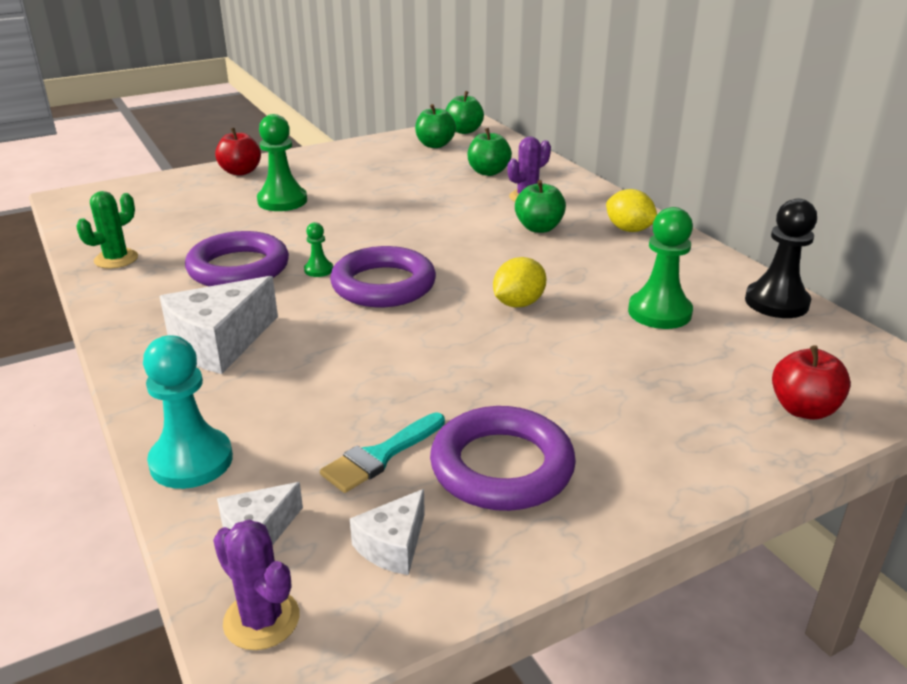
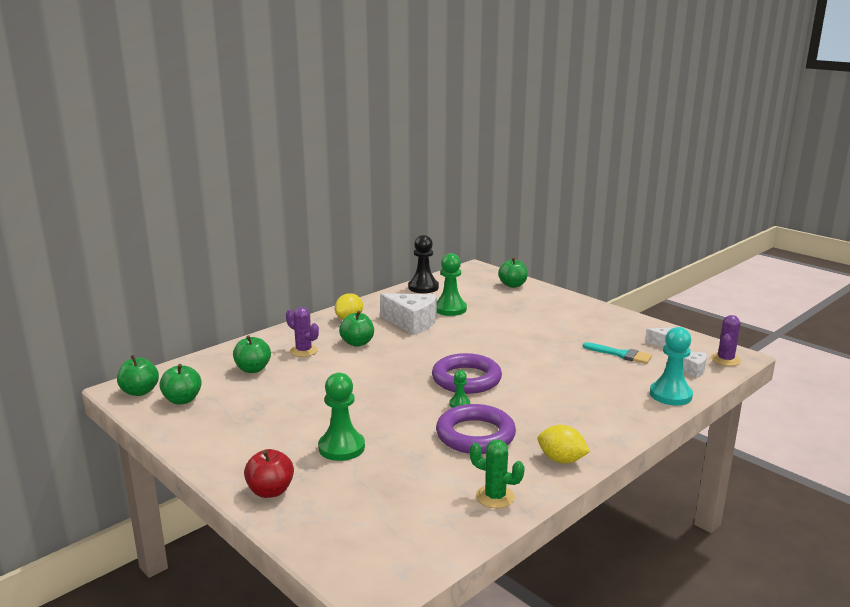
camera: 105 degrees left, 10 degrees down
white cheese [159,276,278,374] -> white cheese moved to [380,293,437,335]
purple ring [430,406,576,511] -> none
yellow lemon [493,257,547,307] -> yellow lemon moved to [537,425,590,464]
red apple [772,345,851,420] -> green apple [498,257,528,288]

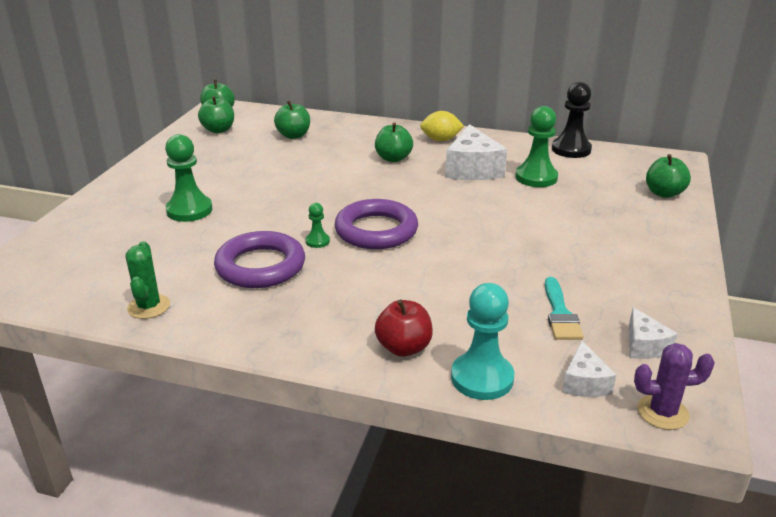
camera: 60 degrees right, 10 degrees up
red apple [244,449,294,498] -> red apple moved to [375,300,433,357]
purple cactus [286,307,319,357] -> none
yellow lemon [537,425,590,464] -> none

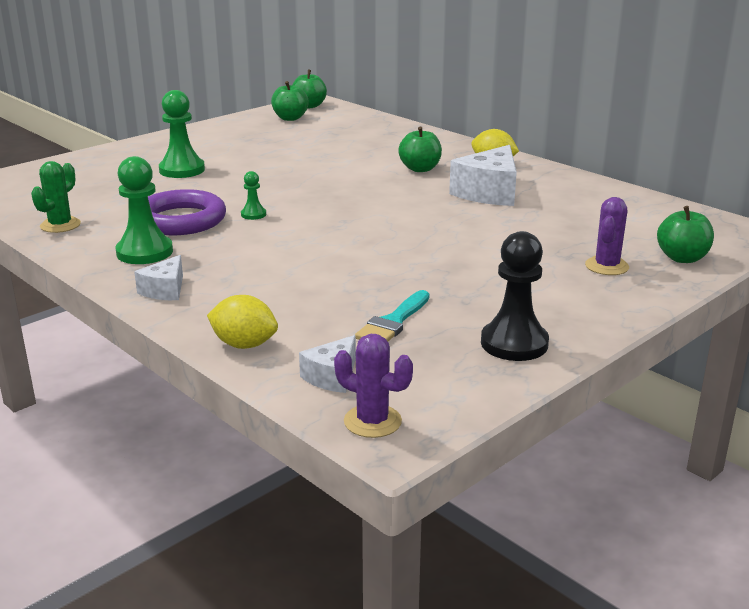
camera: 30 degrees right, 5 degrees down
green apple [274,101,310,139] -> none
purple ring [335,199,418,249] -> none
red apple [375,300,433,357] -> none
turquoise pawn [451,283,514,400] -> yellow lemon [207,295,278,349]
green pawn [516,106,558,187] -> green pawn moved to [115,156,173,264]
black pawn [552,82,592,158] -> black pawn moved to [481,231,549,361]
white cheese [629,307,678,359] -> white cheese moved to [134,255,183,300]
none -> purple cactus [585,197,629,275]

